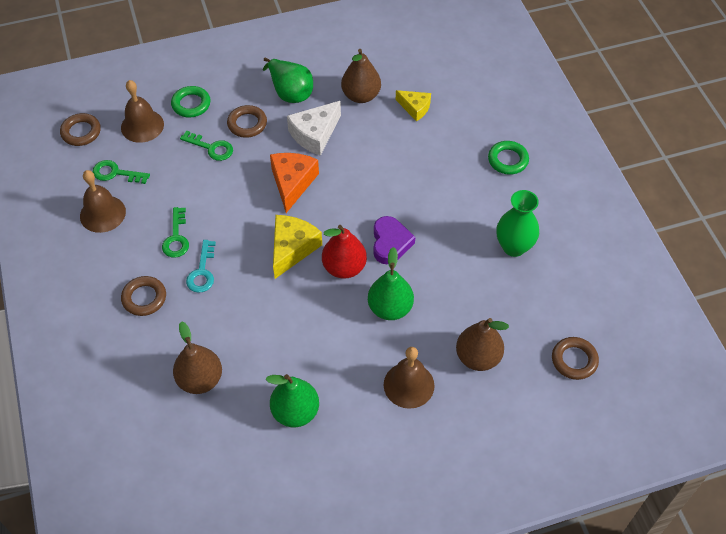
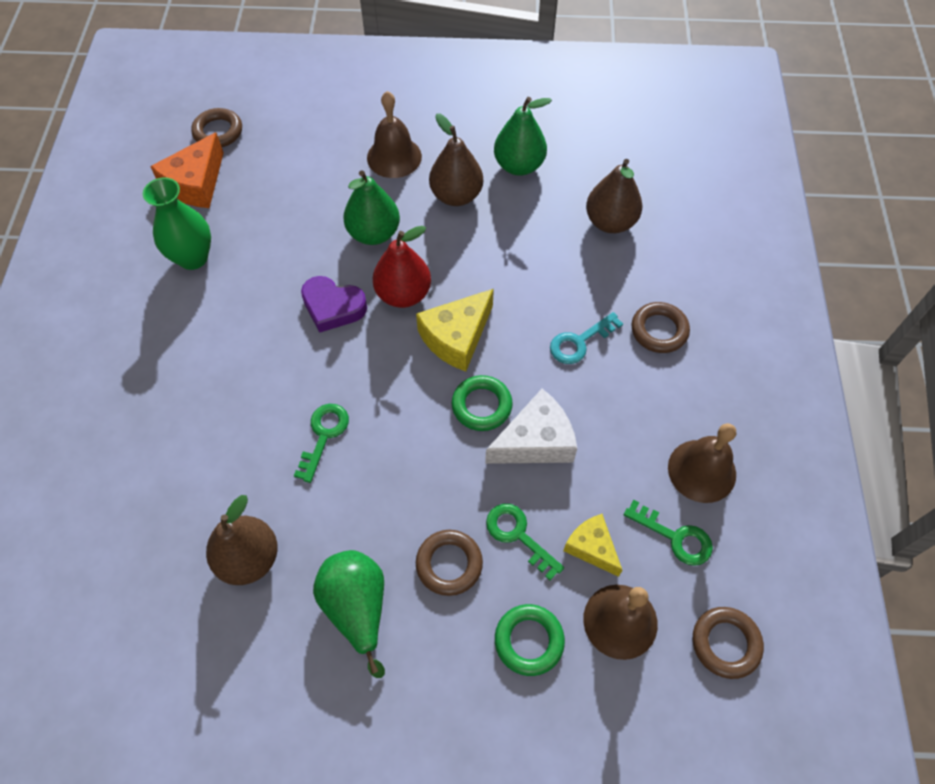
camera: 160 degrees left, 5 degrees up
green key [162,207,189,258] -> green key moved to [294,404,349,483]
turquoise key [186,240,216,293] -> turquoise key turned 150 degrees counterclockwise [550,312,623,364]
orange cheese [270,153,319,213] -> orange cheese moved to [150,133,224,208]
white cheese [287,101,341,156] -> white cheese moved to [485,389,577,464]
purple heart [373,216,415,264] -> purple heart turned 90 degrees counterclockwise [301,276,367,333]
yellow cheese [396,90,431,121] -> yellow cheese moved to [563,514,622,577]
brown pear [456,318,509,371] -> brown pear moved to [429,113,483,206]
green ring [488,141,529,175] -> green ring moved to [452,375,513,431]

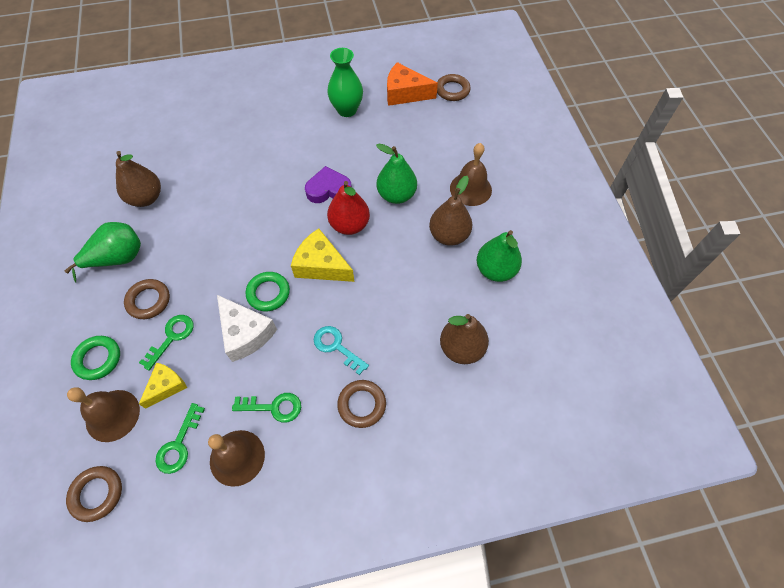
camera: 75 degrees right, 0 degrees up
green key [294,404,349,483] -> green key moved to [232,393,301,423]
purple heart [301,276,367,333] -> purple heart turned 75 degrees clockwise [305,166,352,203]

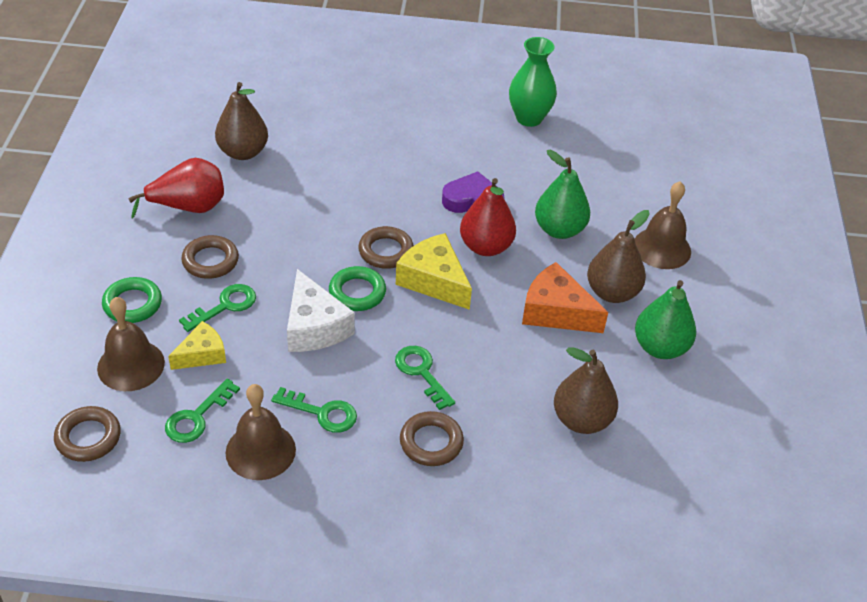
camera: 15 degrees right, 15 degrees down
green pear [65,222,141,283] -> red pear [128,158,224,218]
turquoise key [313,326,369,375] -> green key [395,346,455,410]
orange cheese [387,62,438,106] -> orange cheese moved to [522,262,608,333]
brown ring [437,74,471,101] -> brown ring moved to [358,226,414,269]

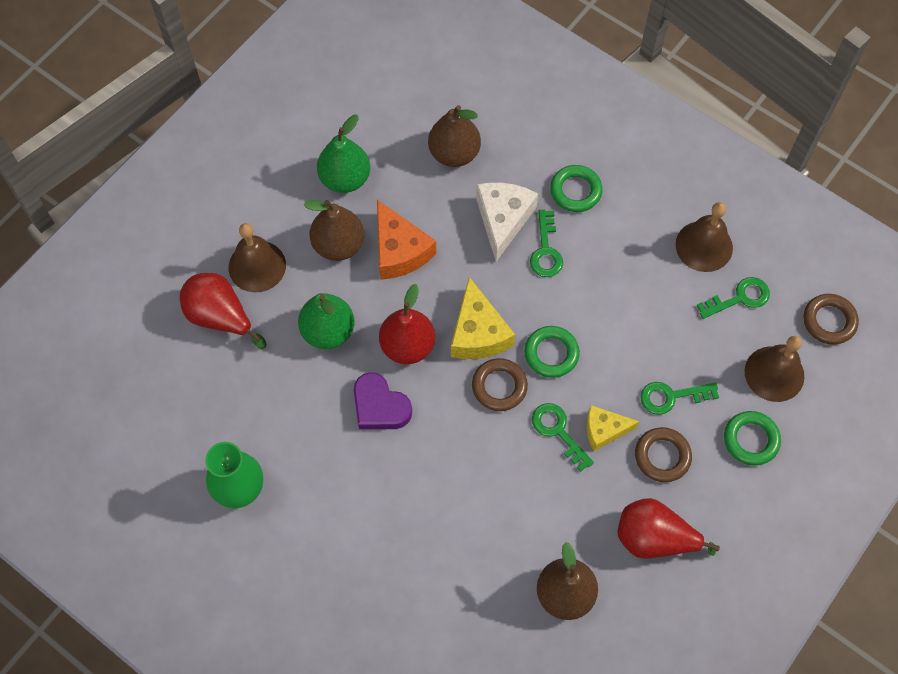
camera: 145 degrees left, 20 degrees up
yellow cheese [168,321,226,370] -> yellow cheese moved to [586,405,639,451]
green key [271,387,357,433] -> green key moved to [532,403,594,472]
white cheese [287,269,355,352] -> white cheese moved to [476,182,538,262]
brown ring [400,411,464,466] -> green ring [550,165,603,212]
none -> red pear [180,273,266,349]

